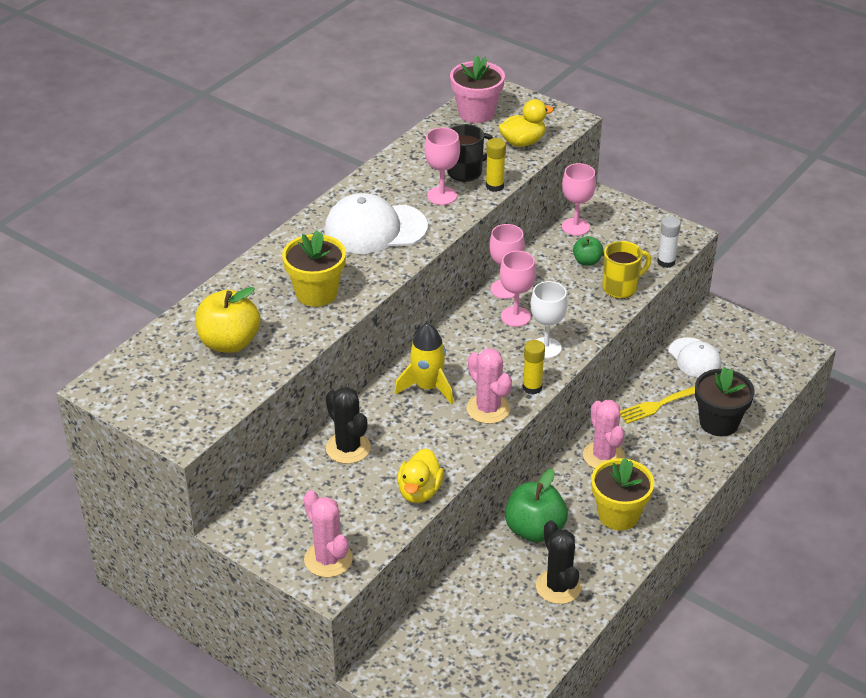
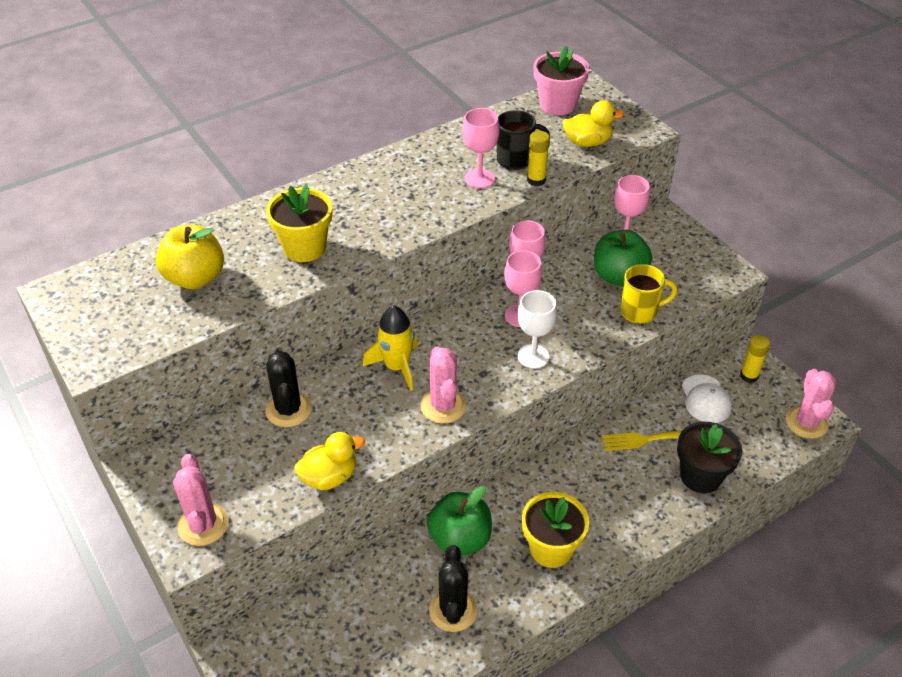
camera: 20 degrees right, 5 degrees up
white cap [324,193,428,254] -> none
yellow duck [397,448,444,503] -> yellow duck turned 150 degrees counterclockwise [294,432,365,490]
yellow glue stick [523,340,545,394] -> yellow glue stick moved to [740,335,770,383]
green apple [573,236,603,266] -> green apple [594,230,652,286], size x1.84
pink cactus [583,400,625,468] -> pink cactus moved to [786,369,836,439]
white glue stick [657,216,681,268] -> none

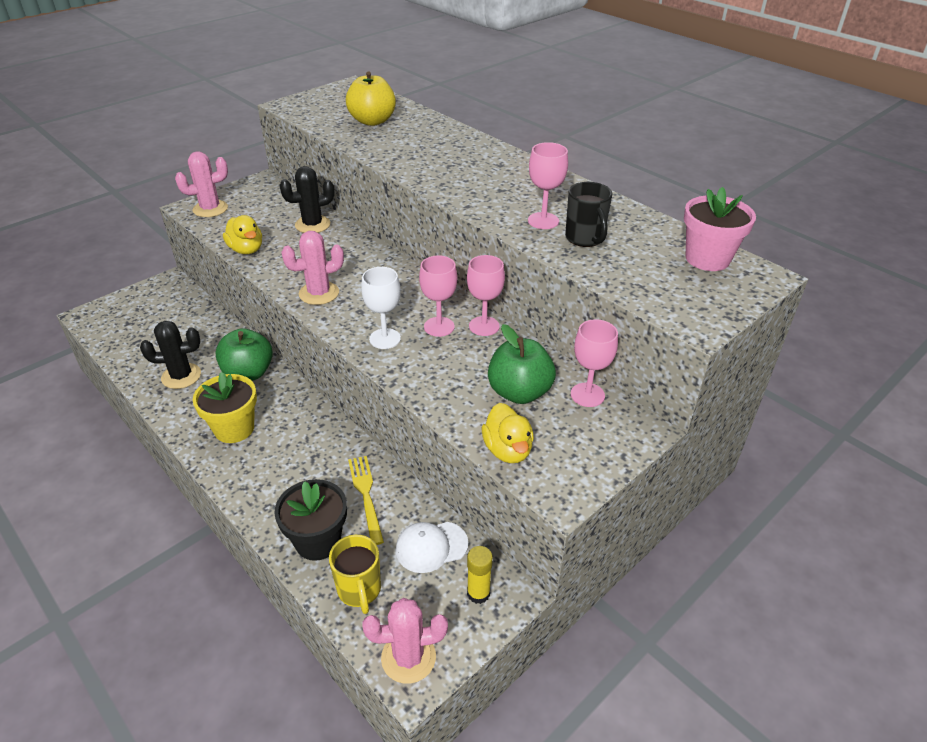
camera: 80 degrees right, 5 degrees down
yellow flower pot [266,185,332,262] -> none
yellow rocket [363,305,418,391] -> none
yellow glue stick [527,131,550,186] -> none
yellow duck [562,100,624,147] -> yellow duck moved to [482,403,534,463]
yellow mug [620,264,678,324] -> yellow mug moved to [329,535,381,614]

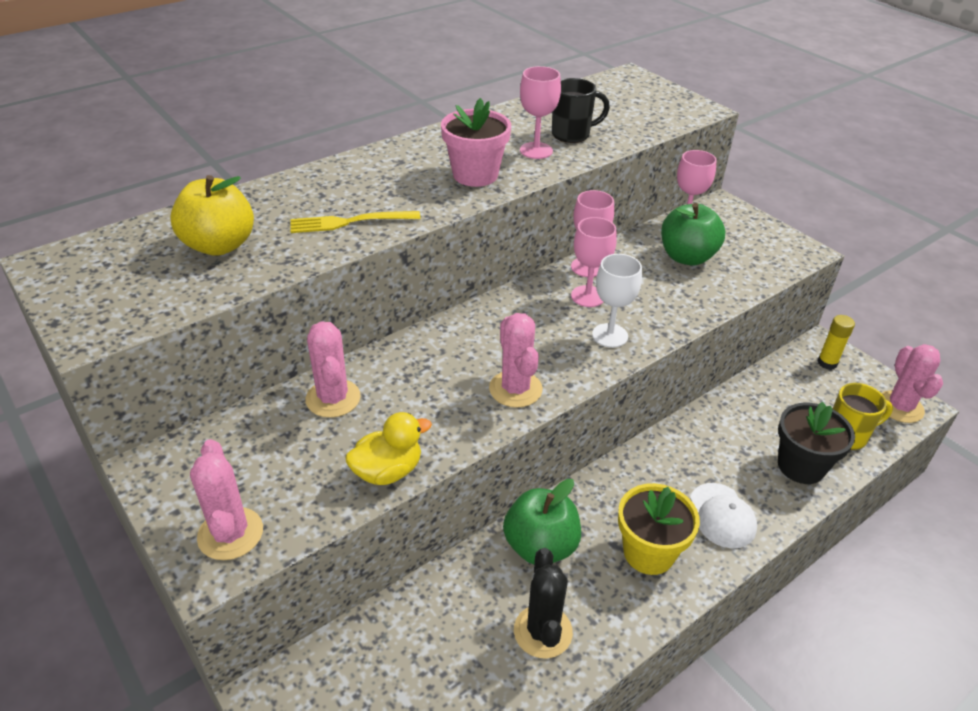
camera: 85 degrees left, 0 degrees up
black cactus [280,166,334,233] -> pink cactus [305,321,361,418]
yellow fork [348,456,384,545] -> yellow fork moved to [290,211,421,233]
white cap [396,522,468,573] -> white cap moved to [690,483,757,548]
yellow duck [482,403,534,463] -> none
pink flower pot [684,187,756,271] -> pink flower pot moved to [441,98,511,187]

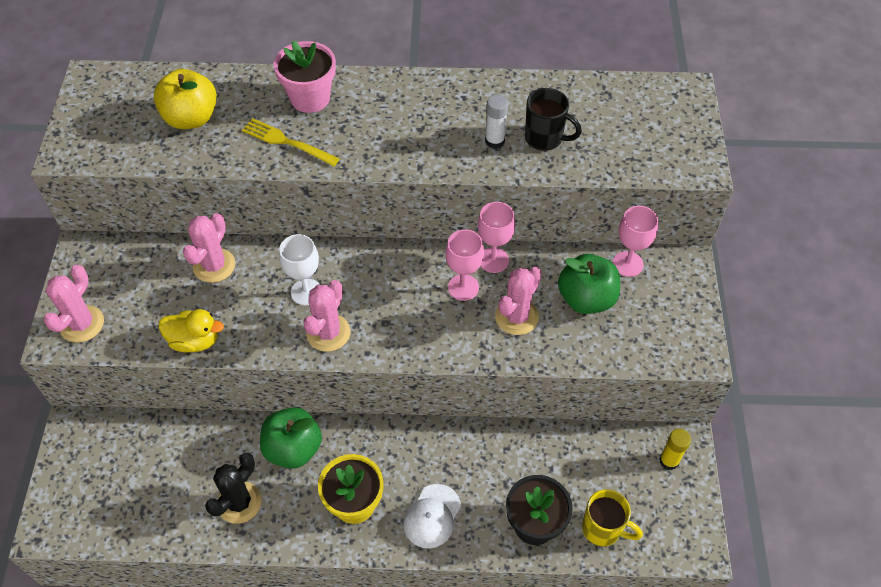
camera: 40 degrees right, 15 degrees up
pink flower pot [441,98,511,187] -> pink flower pot moved to [274,41,336,113]
pink goblet [520,66,561,159] -> white glue stick [485,94,508,149]
white goblet [592,254,642,348] -> white goblet moved to [279,234,320,306]
pink cactus [881,344,943,423] -> pink cactus moved to [495,267,542,335]

